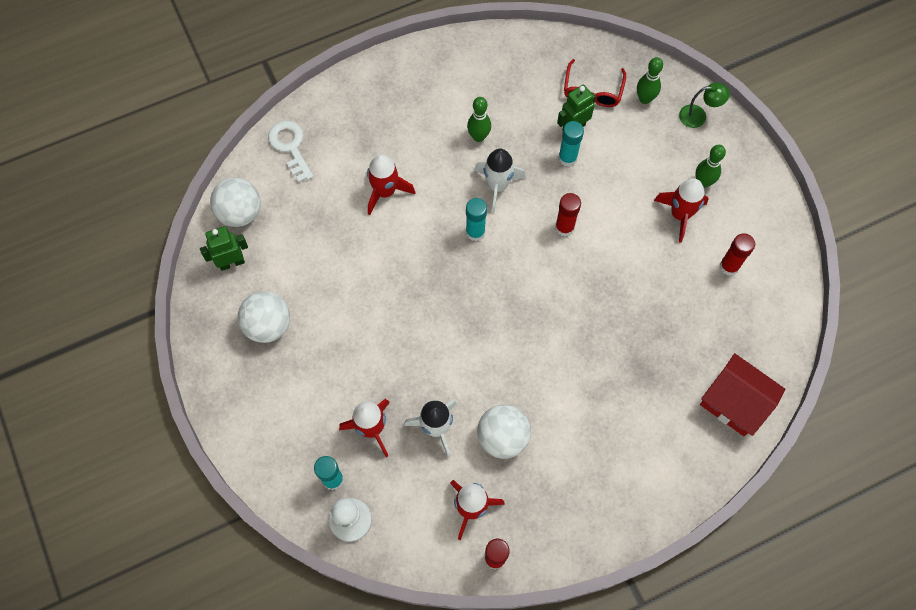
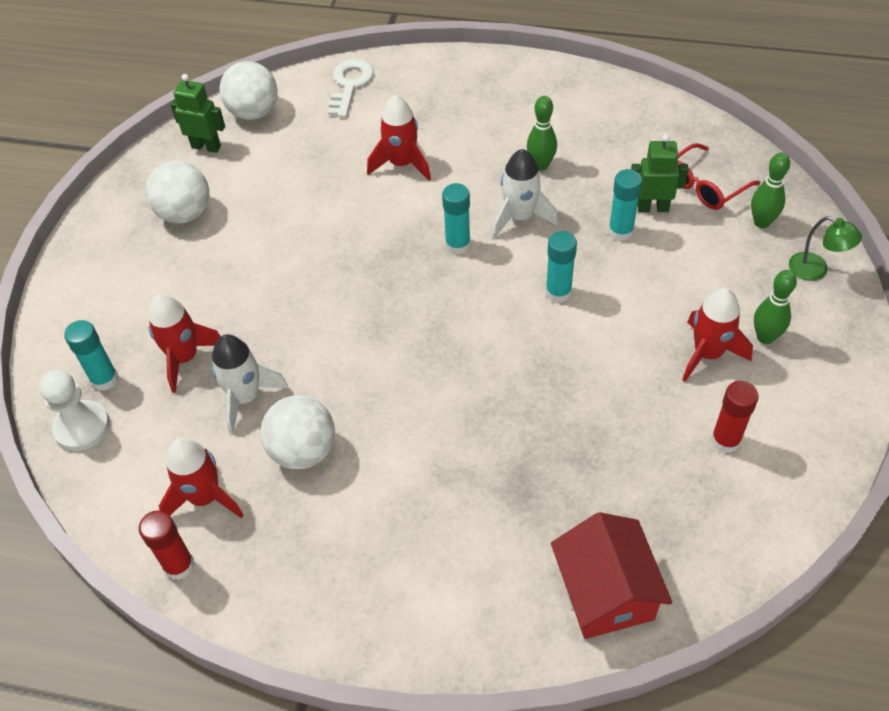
camera: 40 degrees right, 15 degrees down
red glue stick [555,193,581,237] -> turquoise glue stick [546,231,577,303]

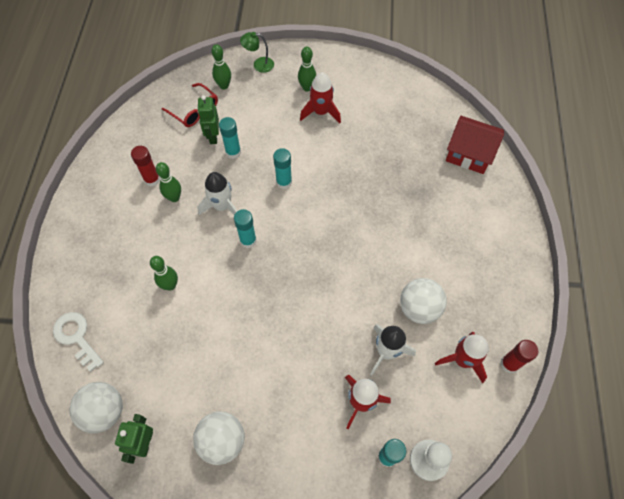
camera: 100 degrees left, 10 degrees up
white key [328,59,374,118] -> white key turned 45 degrees clockwise [53,312,104,372]
red rocket [367,95,431,181] -> green bowling pin [150,256,178,291]
red house [551,512,672,639] -> red house turned 45 degrees clockwise [446,116,504,174]
red glue stick [711,381,759,453] -> red glue stick moved to [131,146,160,187]
green lamp [789,216,862,281] -> green lamp turned 120 degrees counterclockwise [240,32,274,73]

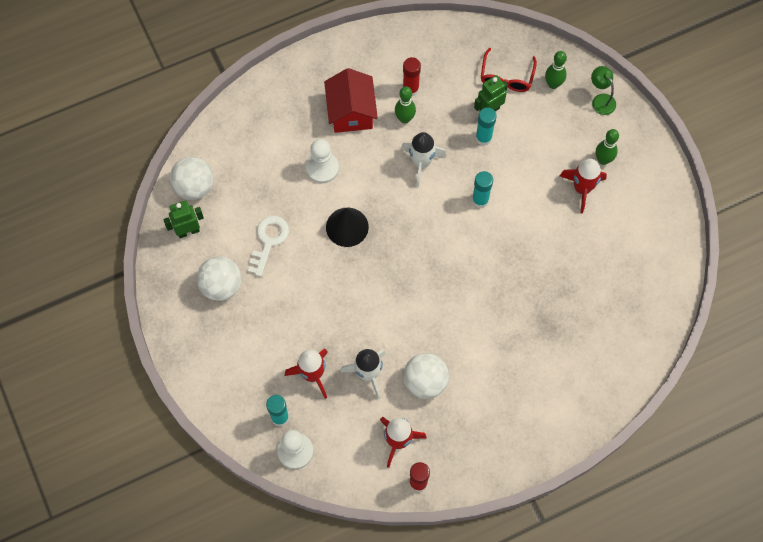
camera: 60 degrees right, 5 degrees up
white key [53,312,104,372] -> white key moved to [248,216,289,277]
green bowling pin [150,256,178,291] -> white pawn [306,139,339,183]
turquoise glue stick [234,209,257,248] -> none
red house [446,116,504,174] -> red house moved to [324,68,378,133]
none -> black cone [326,208,369,247]

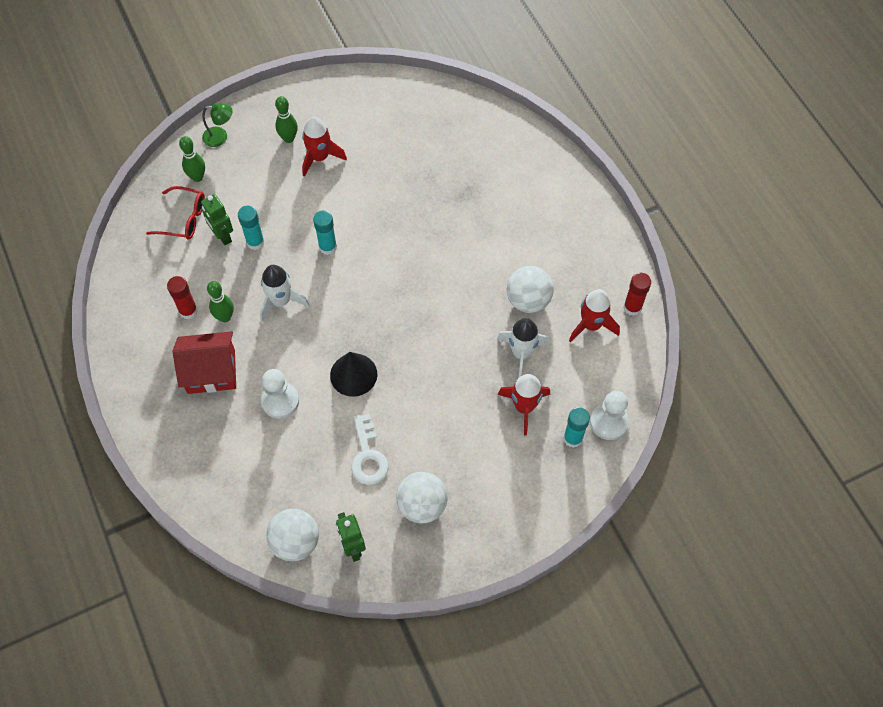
camera: 90 degrees left, 5 degrees down
white key [248,216,289,277] -> white key turned 120 degrees counterclockwise [351,414,389,485]
green lamp [591,66,616,115] -> green lamp turned 150 degrees counterclockwise [202,103,233,147]

